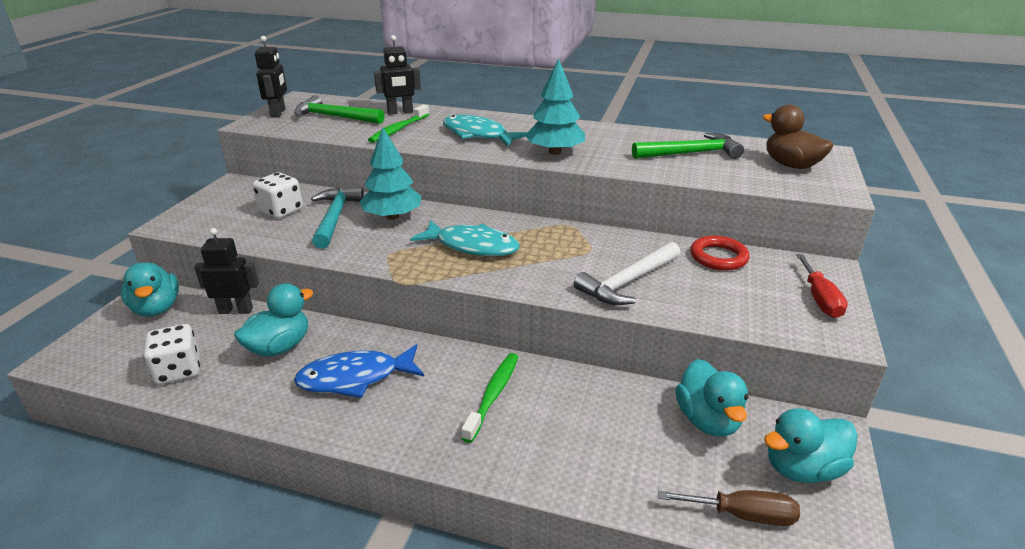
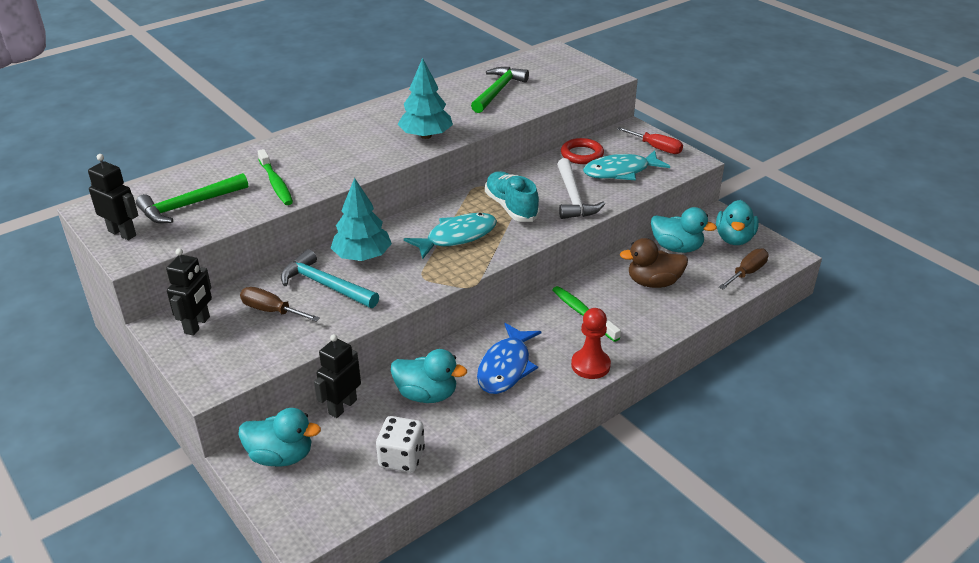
camera: 55 degrees left, 5 degrees up
turquoise duck [234,283,313,357] -> turquoise duck turned 120 degrees clockwise [391,349,467,403]
white dice [252,172,303,219] -> brown screwdriver [240,287,320,322]
black robot [374,35,421,115] -> black robot moved to [166,248,212,336]
turquoise fish [443,114,527,146] -> turquoise fish moved to [583,150,670,181]
brown duck [763,104,833,169] -> brown duck moved to [620,238,688,288]
none -> turquoise shoe [485,171,540,222]
none -> red pawn [571,308,611,379]

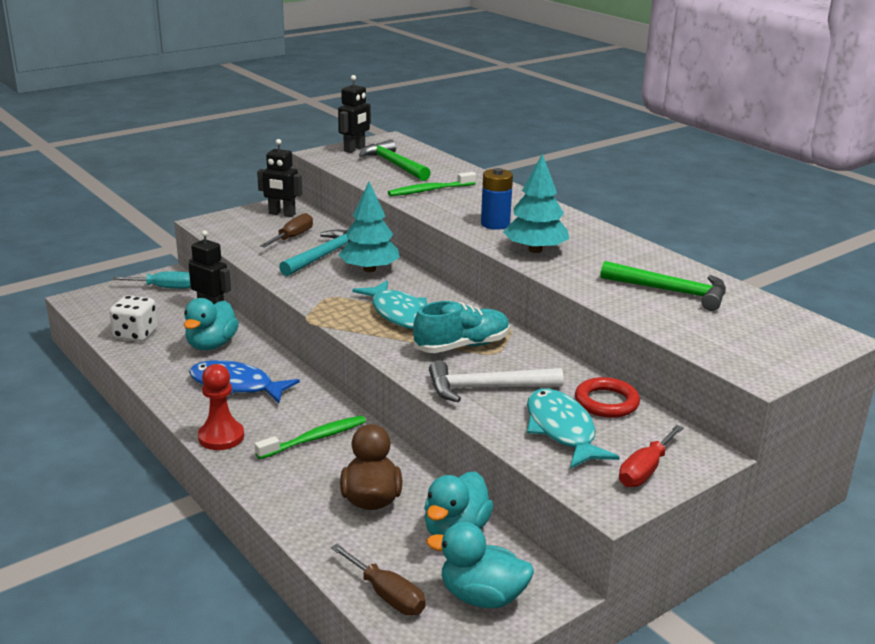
camera: 90 degrees right, 10 degrees down
turquoise duck [239,408,321,467] -> turquoise screwdriver [112,271,191,289]
none -> blue battery [481,168,513,230]

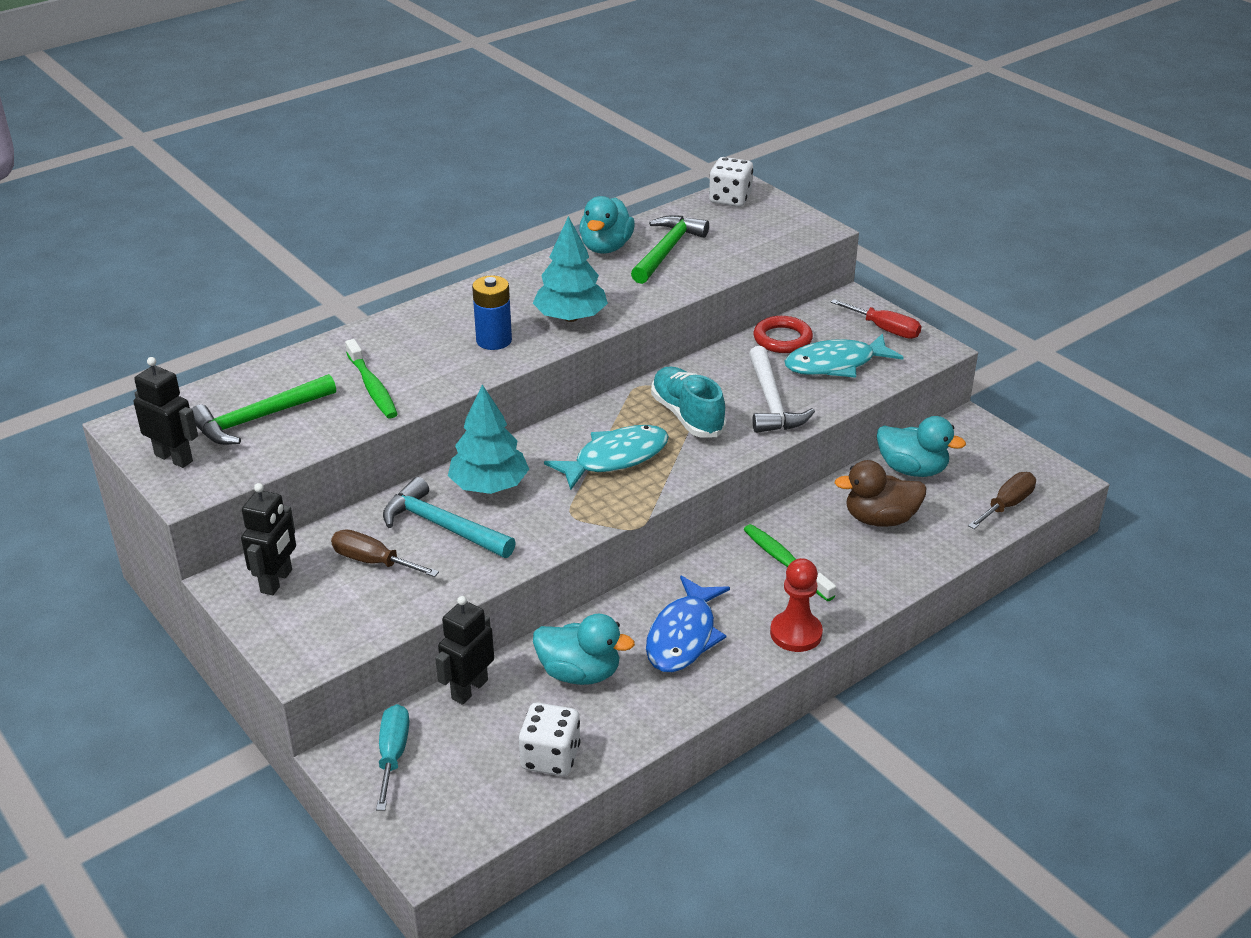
camera: 90 degrees left, 10 degrees up
turquoise duck [426,522,534,608] -> turquoise duck moved to [579,196,635,254]
none -> white dice [709,157,753,207]

